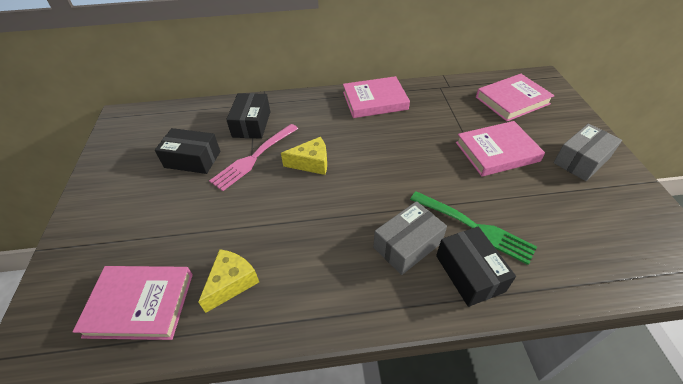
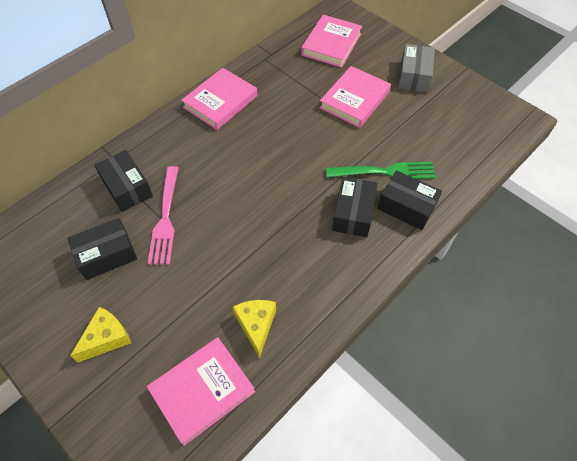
camera: 40 degrees left, 10 degrees up
yellow cheese [281,137,327,175] -> yellow cheese moved to [70,307,131,363]
grey box [373,201,447,275] -> black box [332,177,377,237]

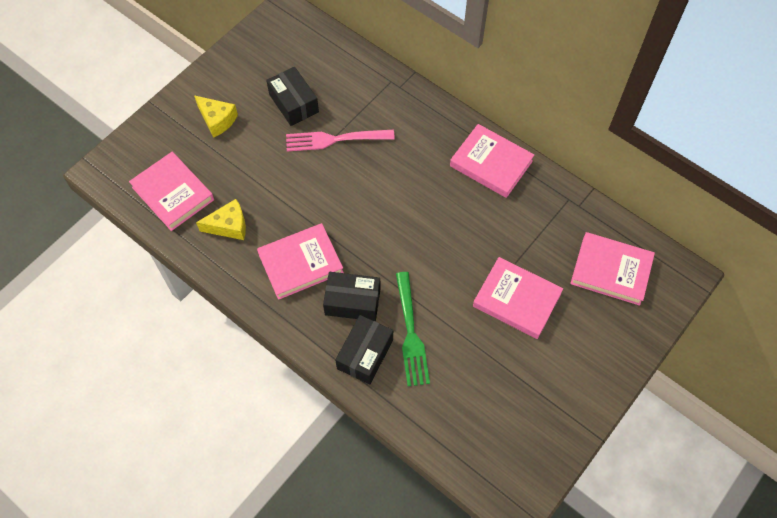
camera: 85 degrees right, 5 degrees up
black box [95,150,153,212] -> none
grey box [398,44,435,92] -> none
none -> pink book [257,223,344,300]

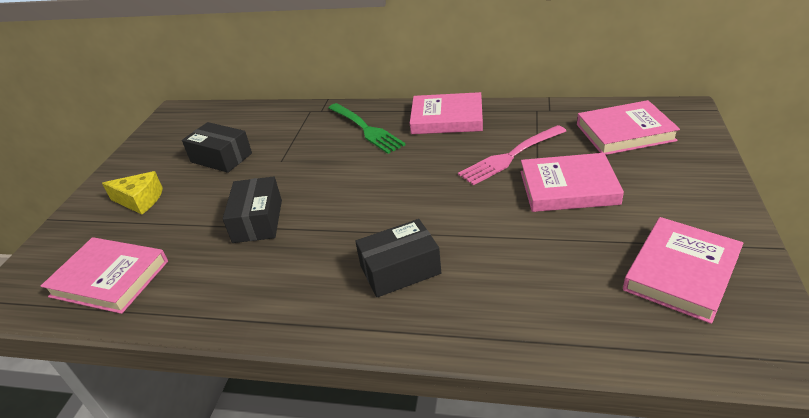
camera: 25 degrees left, 25 degrees down
yellow cheese [196,199,246,240] -> none
pink book [257,223,344,300] -> pink book moved to [623,217,744,324]
pink fork [286,130,395,152] -> pink fork moved to [458,125,566,185]
black box [335,315,393,384] -> black box moved to [223,177,282,243]
green fork [396,272,430,386] -> green fork moved to [328,103,406,154]

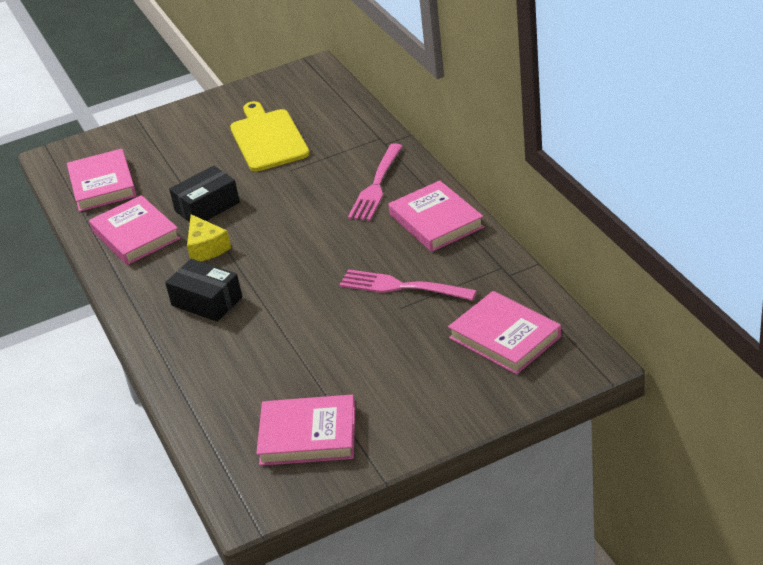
camera: 55 degrees right, 0 degrees up
yellow cheese [102,171,163,214] -> yellow cheese moved to [187,214,231,262]
black box [182,122,252,173] -> yellow cutting board [230,101,310,172]
green fork [328,103,406,154] -> pink fork [348,143,403,221]
pink book [520,153,624,212] -> pink book moved to [89,195,181,265]

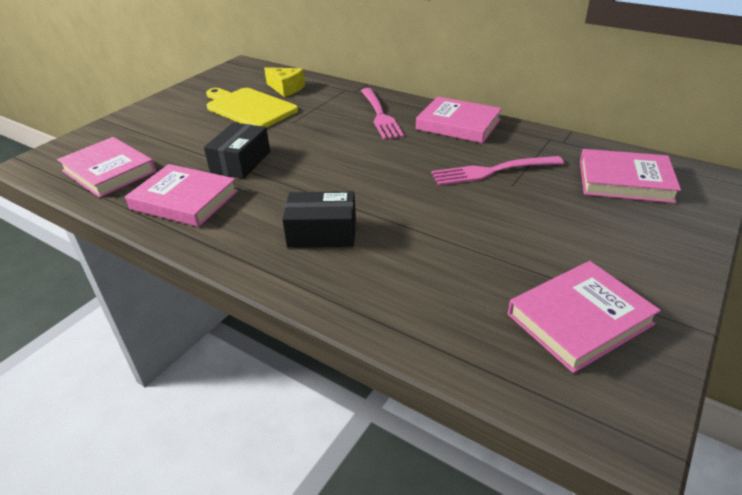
camera: 35 degrees left, 0 degrees up
yellow cheese [187,214,231,262] -> yellow cheese moved to [264,67,305,97]

